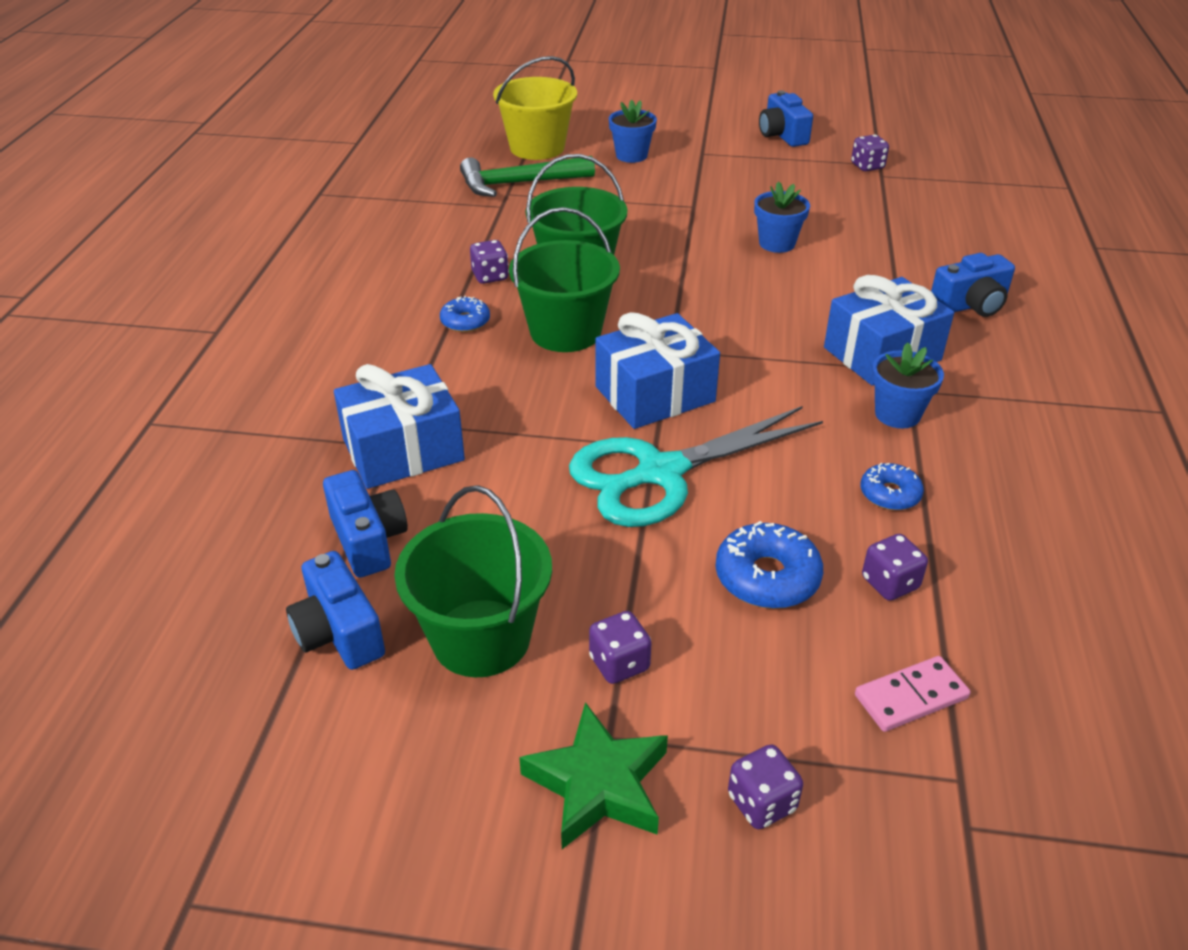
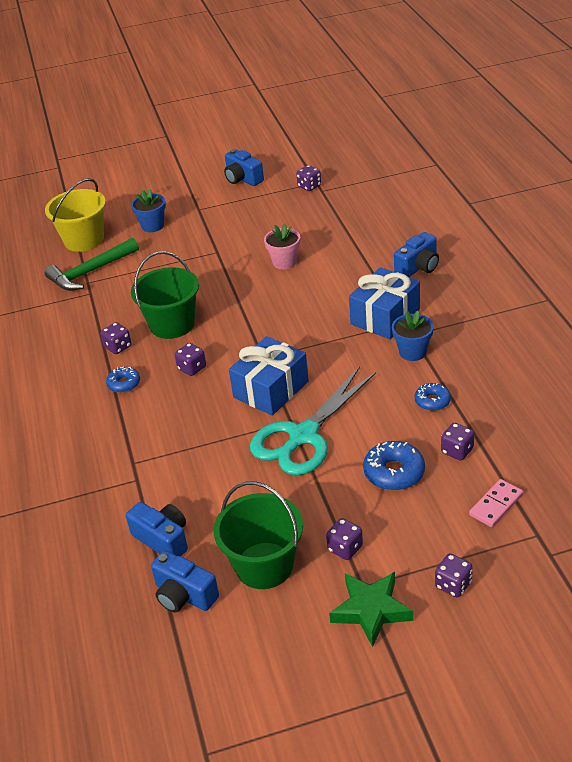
camera: 20 degrees left, 0 degrees up
blue gift [334,364,465,489] -> none
green bucket [509,207,620,352] -> purple dice [175,343,206,376]
blue flower pot [754,181,810,253] -> pink flower pot [264,224,300,269]

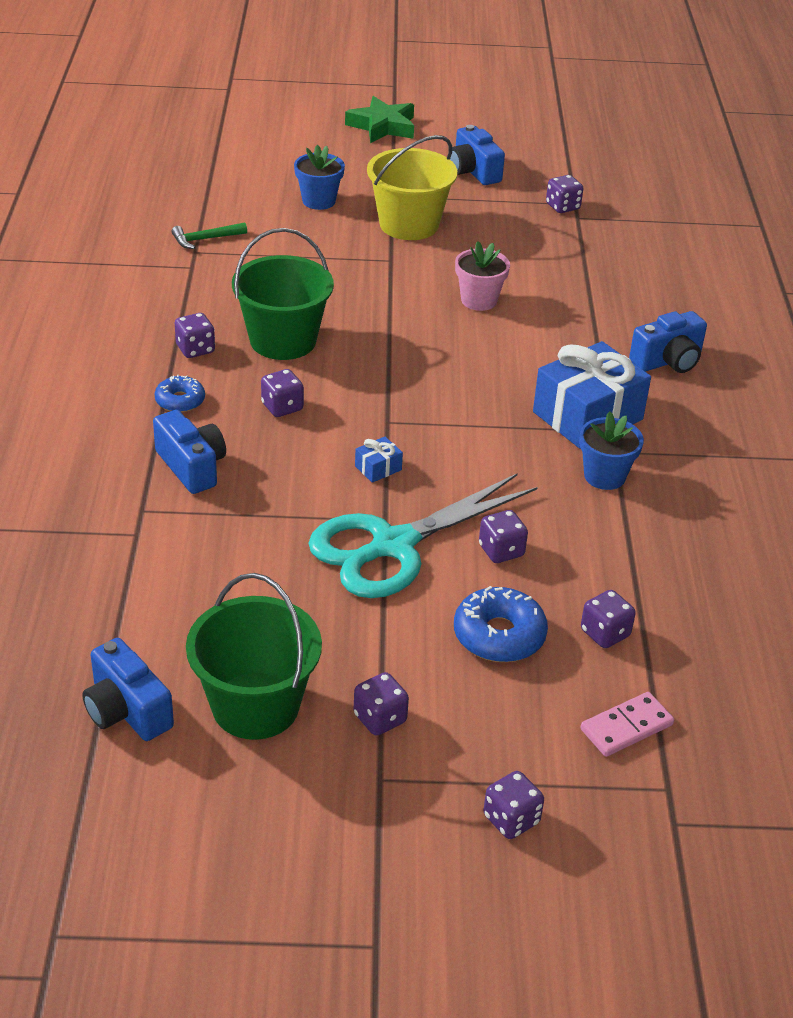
camera: 10 degrees right, 0 degrees up
yellow bucket [45,178,106,252] -> yellow bucket moved to [367,135,457,240]
green hammer [45,237,139,291] -> green hammer [171,222,247,249], size x0.53
blue camera [126,502,188,556] -> blue camera moved to [153,410,226,494]
blue gift [229,336,309,416] -> blue gift [355,437,403,483], size x0.40
green star [329,572,413,647] -> green star moved to [345,96,414,143]
blue donut [414,383,451,411] -> none
none -> purple dice [479,510,528,563]

